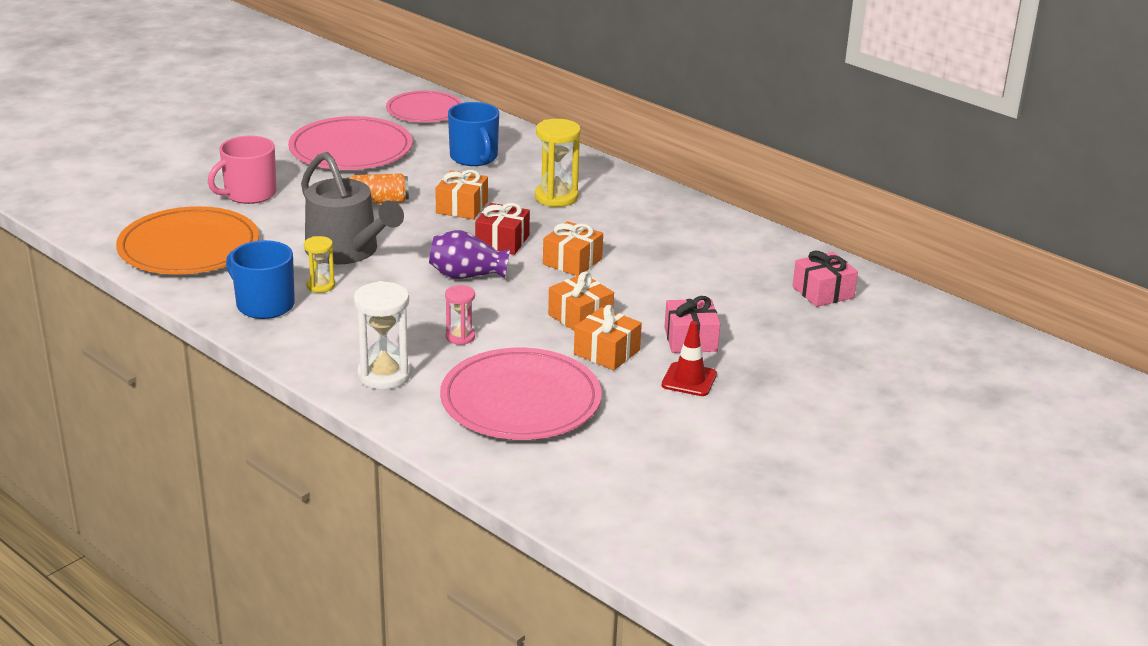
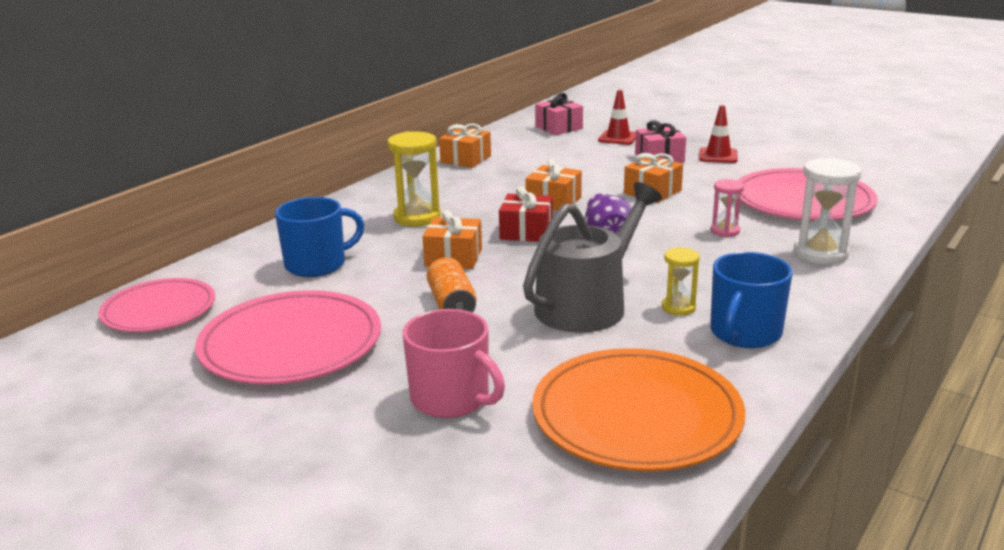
camera: 95 degrees left, 5 degrees down
orange gift [574,305,642,370] -> orange gift moved to [439,123,491,168]
none -> red traffic cone [598,90,636,145]

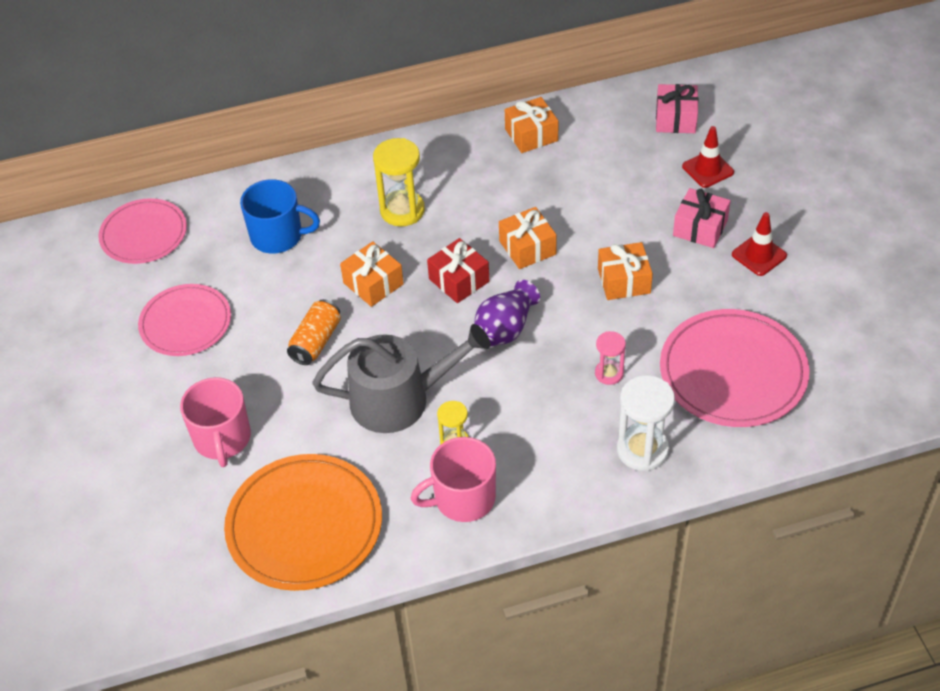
camera: 40 degrees right, 25 degrees up
pink plate [195,290,381,384] -> pink plate [138,284,231,356], size x0.66
blue mug [710,252,793,348] -> pink mug [410,437,496,522]

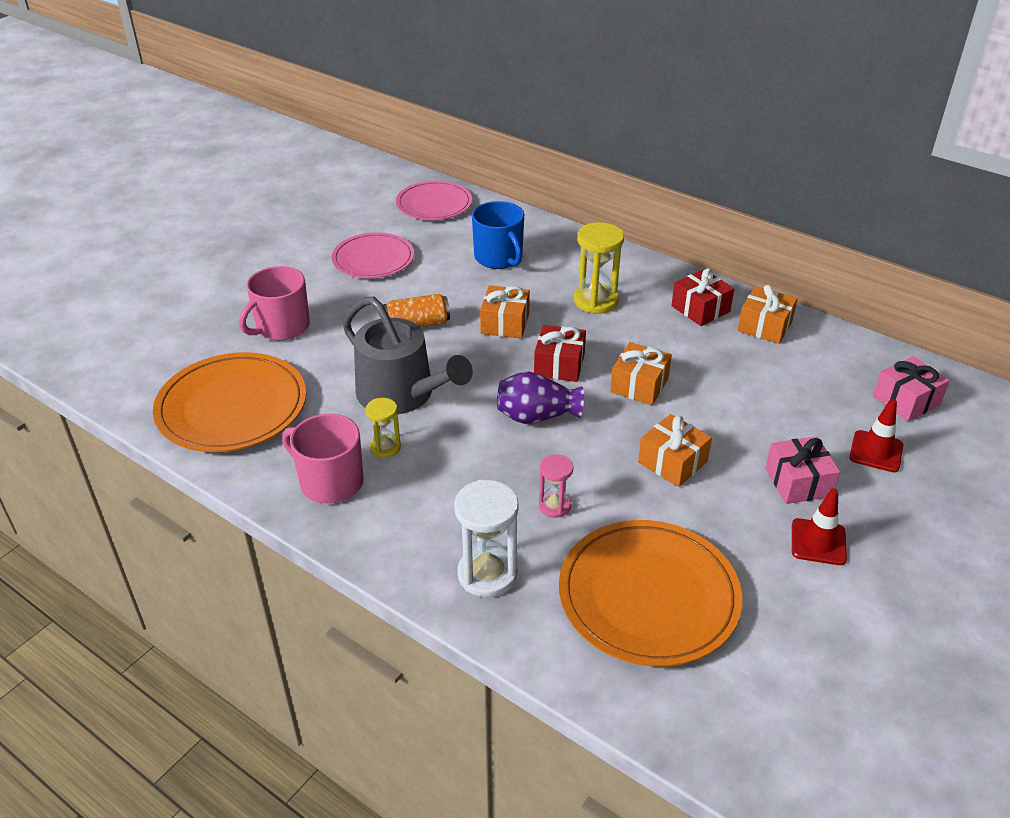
camera: 50 degrees right, 10 degrees down
pink plate [660,309,810,427] -> orange plate [559,520,742,667]
none -> red gift [671,268,734,326]

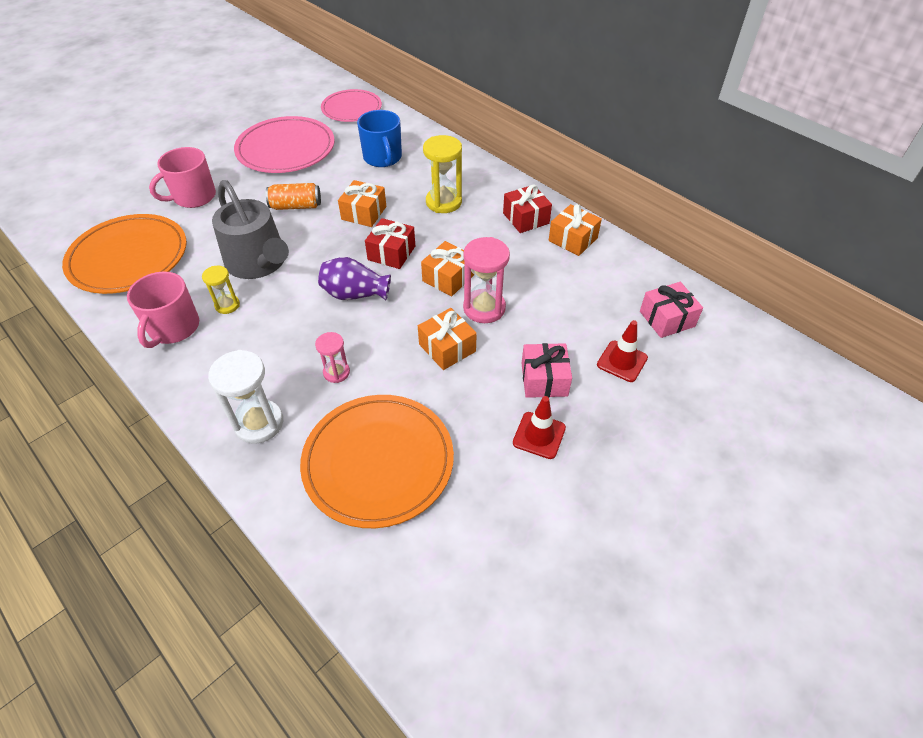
camera: 10 degrees right, 10 degrees up
pink mug [282,414,364,503] -> pink mug turned 120 degrees counterclockwise [127,271,199,348]
pink plate [332,232,414,278] -> pink plate [234,116,335,173], size x1.52
none -> pink hourglass [463,237,510,323]

